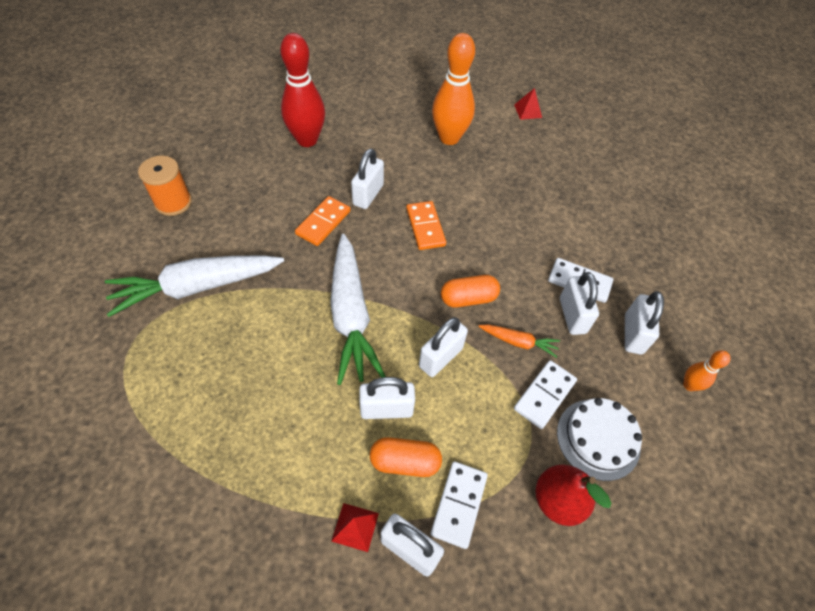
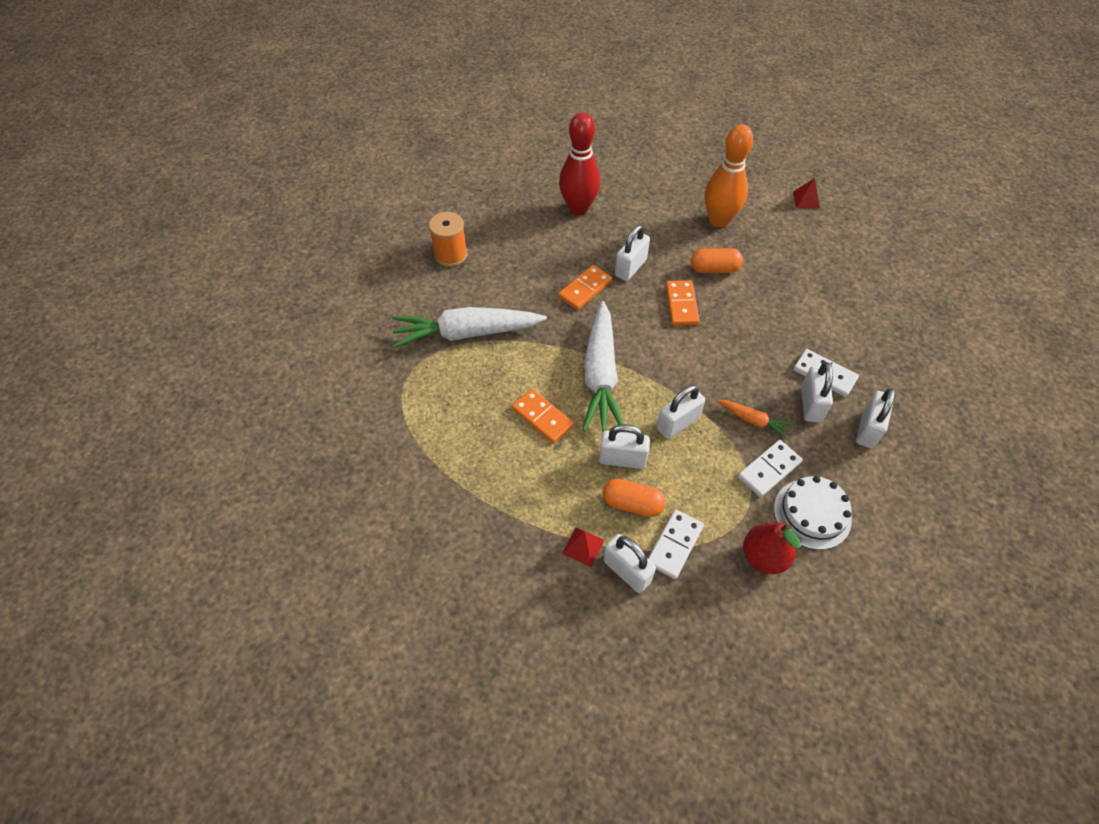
camera: 15 degrees right, 0 degrees up
orange capsule [441,275,500,308] -> orange capsule moved to [691,248,743,273]
orange bowling pin [683,350,731,391] -> none
none -> orange domino [512,389,574,444]

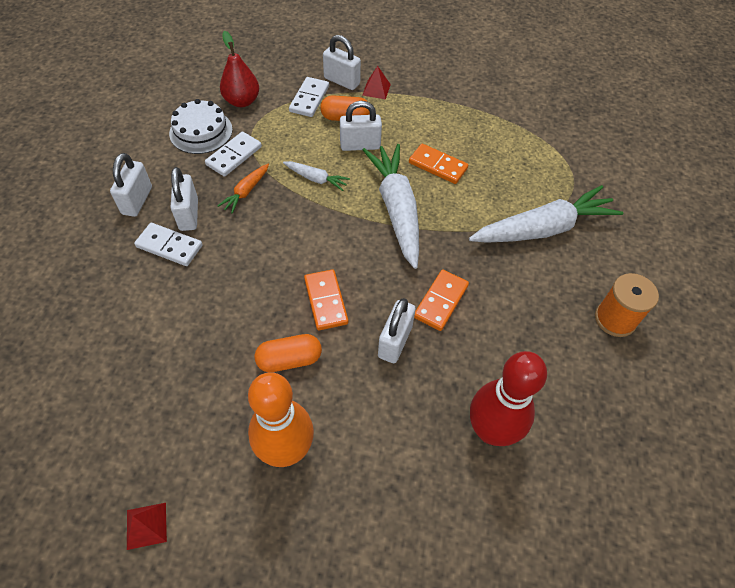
camera: 165 degrees right, 0 degrees up
white padlock [657,385,705,439] -> white carrot [283,161,350,191]
orange carrot [717,400,793,439] -> orange carrot turned 75 degrees counterclockwise [217,164,269,214]

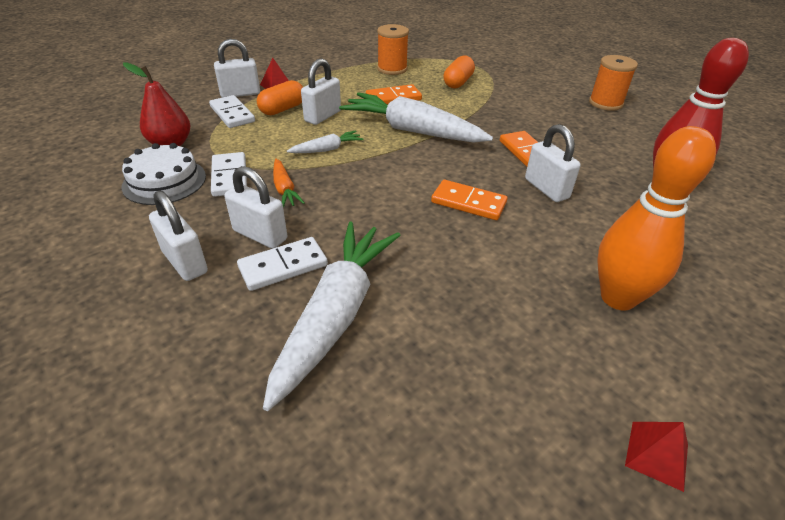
camera: 50 degrees left, 15 degrees down
orange capsule [255,334,322,372] -> orange capsule moved to [443,56,475,88]
white carrot [469,185,623,243] -> white carrot moved to [263,222,400,411]
none -> orange spool [377,24,409,75]

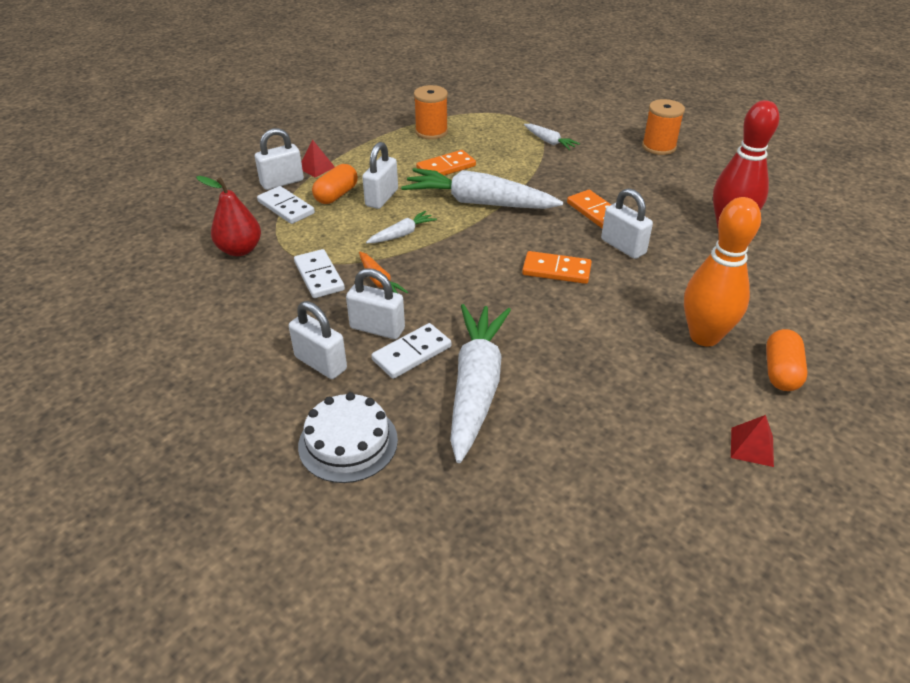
camera: 10 degrees left, 0 degrees up
white cake [121,143,206,205] -> white cake moved to [298,392,398,483]
orange capsule [443,56,475,88] -> orange capsule moved to [766,329,808,391]
none -> white carrot [524,124,580,150]

